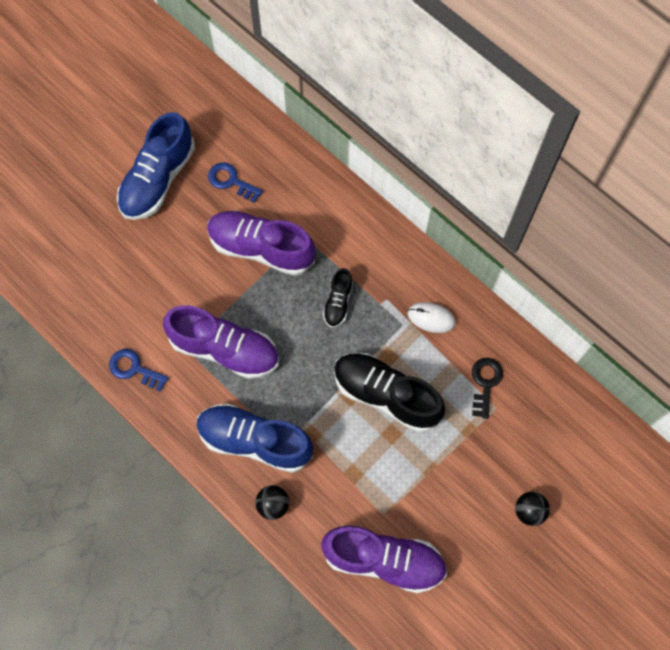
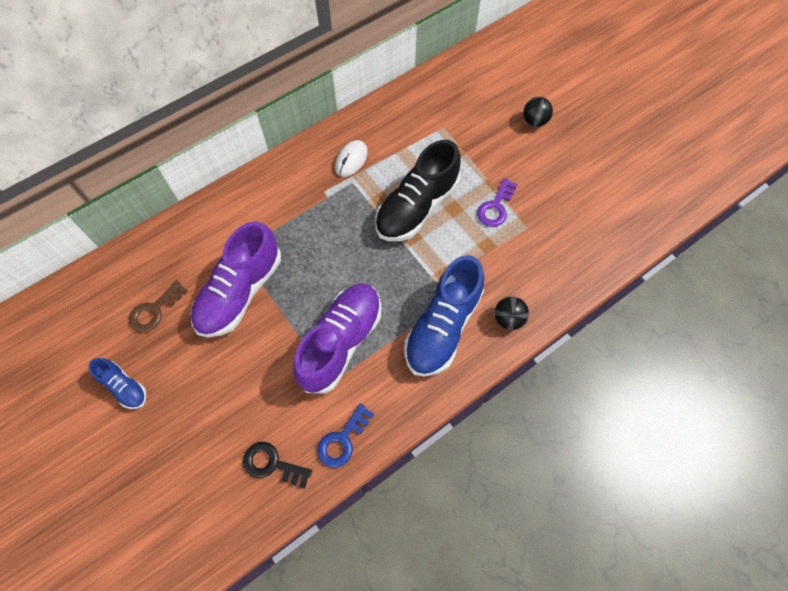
camera: 80 degrees left, 5 degrees down
blue shoe [117,112,195,220] -> blue shoe [89,358,147,409], size x0.50
blue key [208,162,263,203] -> brown key [129,280,187,333]
purple shoe [321,526,447,593] -> none
black shoe [323,268,353,328] -> none
black key [472,358,503,419] -> black key moved to [243,442,312,489]
none -> purple key [477,178,518,227]

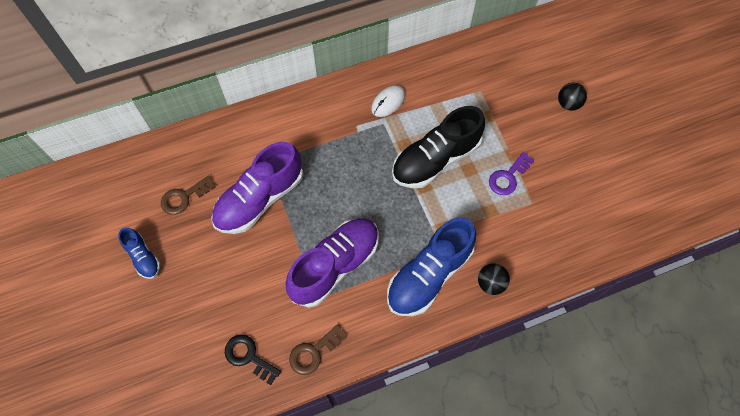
camera: 15 degrees right, 0 degrees up
blue key [317,403,374,468] -> brown key [289,324,347,375]

